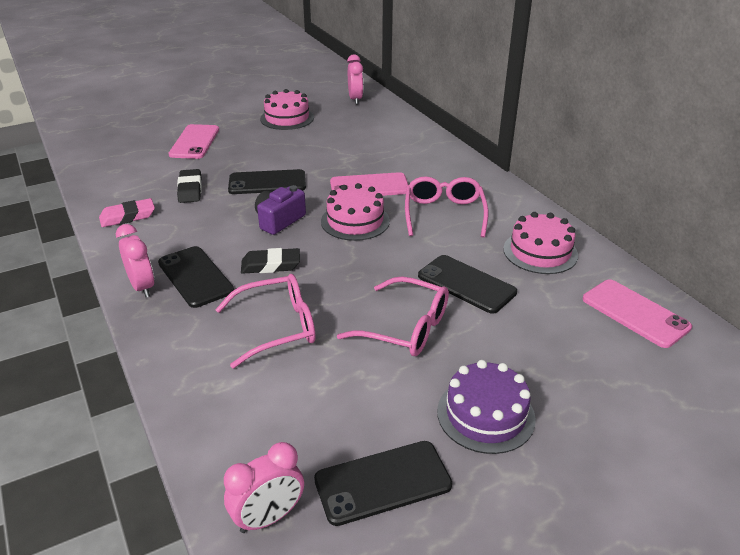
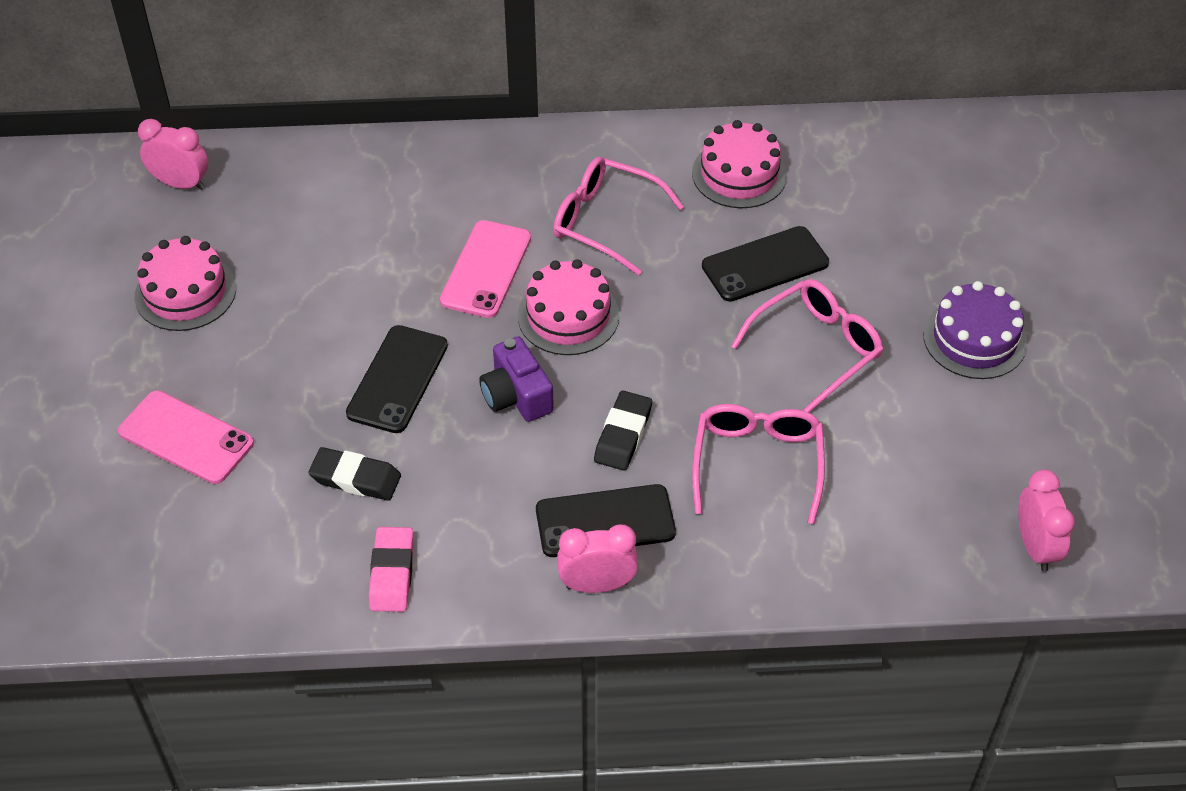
camera: 65 degrees left, 15 degrees up
black phone [314,441,452,526] -> none
pink phone [583,279,692,348] -> none

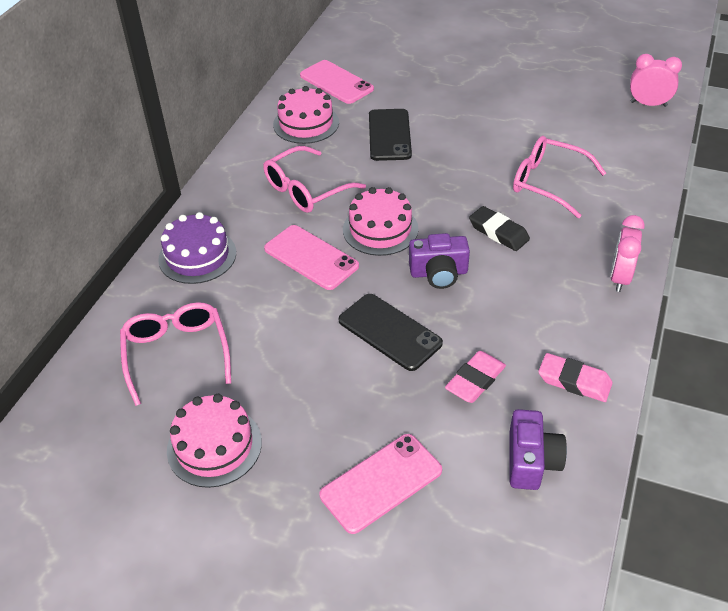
camera: 65 degrees left, 5 degrees down
pink clock [138,119,208,190] -> none
black eraser [308,447,401,501] -> pink eraser [445,351,506,403]
black phone [536,484,676,557] -> none
pink glasses [731,279,883,413] -> pink glasses moved to [120,302,231,406]
purple cake [923,281,1027,379] -> purple cake moved to [158,212,236,284]
none -> pink phone [300,60,374,104]
none -> purple camera [509,409,567,490]

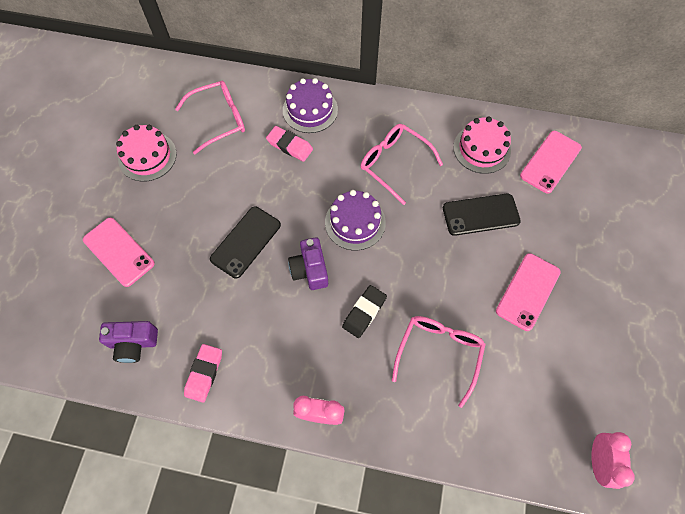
camera: 80 degrees right, 20 degrees up
pink phone [264,225,359,290] -> pink phone moved to [496,253,561,331]
pink cake [343,187,419,256] -> purple cake [325,190,386,250]
pink eraser [445,351,506,403] -> pink eraser moved to [266,126,313,162]

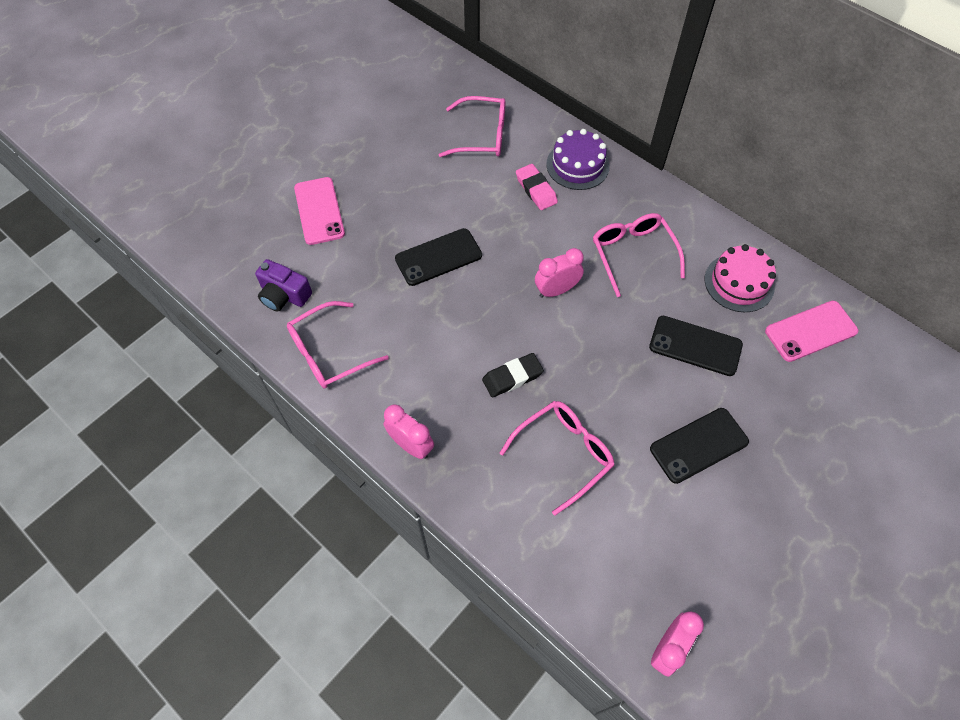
camera: 30 degrees right, 5 degrees down
pink cake [116,125,177,182] -> none
pink eraser [184,344,222,403] -> pink glasses [287,301,389,389]
purple camera [288,237,328,290] -> none
purple cake [325,190,386,250] -> pink clock [535,248,584,298]
pink phone [496,253,561,331] -> black phone [650,408,749,484]

